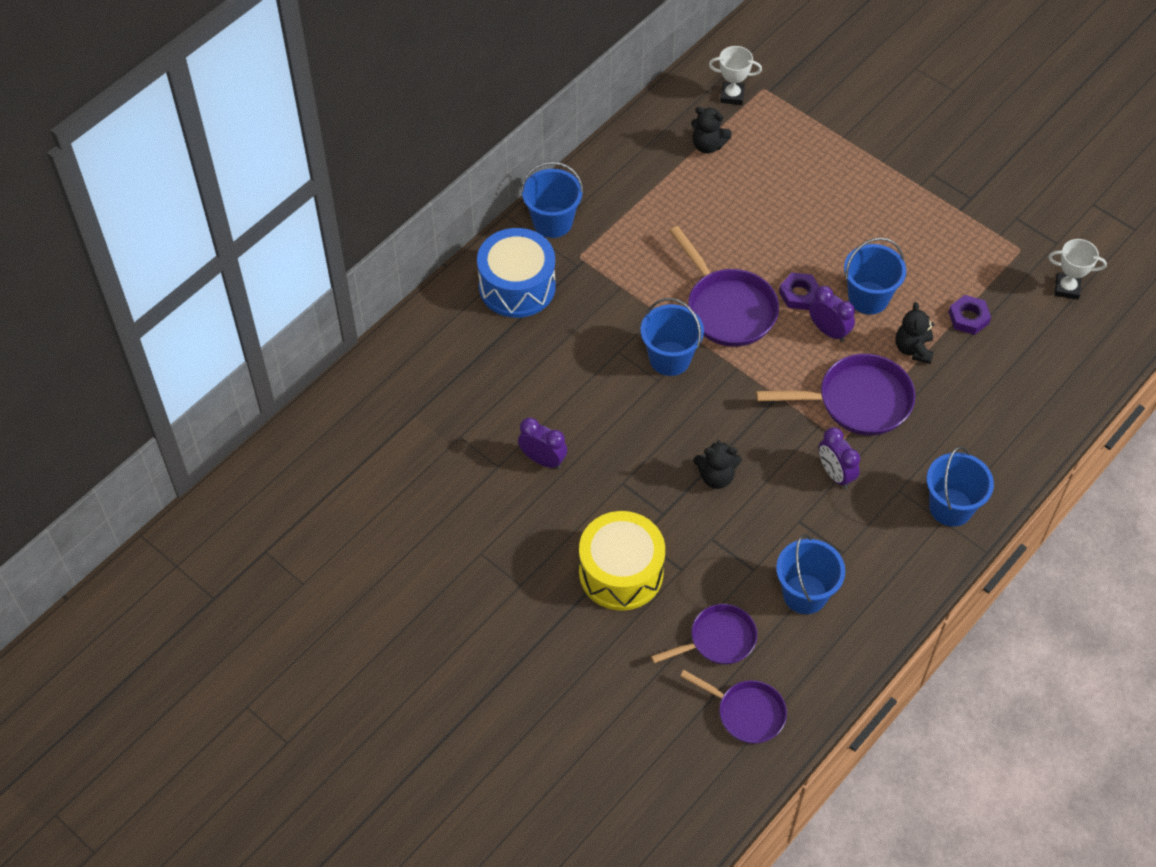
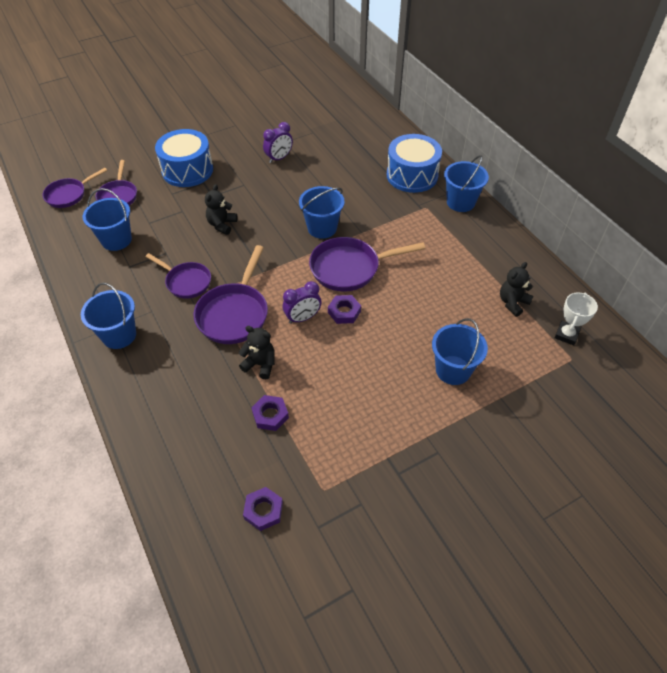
camera: 110 degrees right, 5 degrees down
yellow drum [579,511,665,611] -> blue drum [155,129,213,187]
purple clock [819,427,860,489] -> purple pan [146,253,211,299]
blue bucket [844,237,906,315] -> blue bucket moved to [432,318,488,385]
white trophy [1048,239,1107,300] -> purple nut [243,487,283,531]

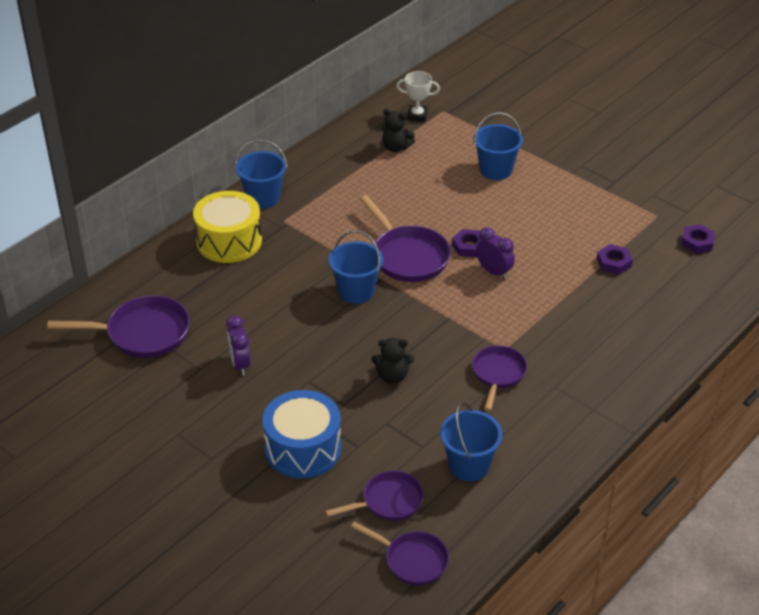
camera: 110 degrees left, 10 degrees down
blue bucket [81,282,136,349] -> none
purple pan [194,245,268,344] -> purple pan moved to [47,295,190,358]
black teddy bear [238,326,275,379] -> none
purple clock [263,122,293,163] -> purple clock turned 135 degrees counterclockwise [226,315,251,376]
blue drum [387,134,442,193] -> yellow drum [193,191,262,263]

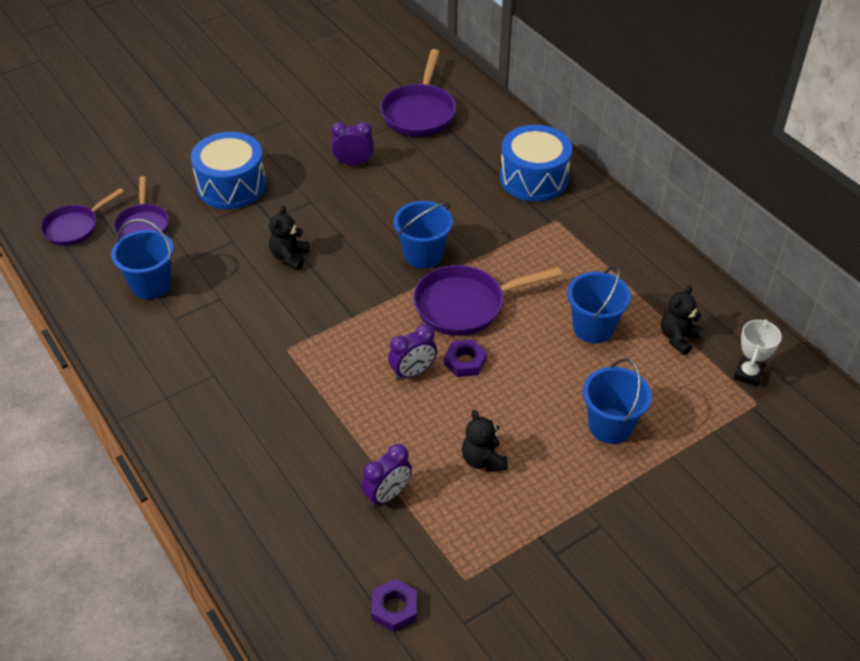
camera: 105 degrees right, 5 degrees up
yellow drum [193,191,262,263] -> blue drum [500,125,572,202]
blue bucket [235,139,287,209] -> blue bucket moved to [567,265,631,343]
purple pan [472,345,527,411] -> none
purple nut [597,244,633,275] -> purple clock [361,444,412,507]
none -> black teddy bear [462,410,508,472]

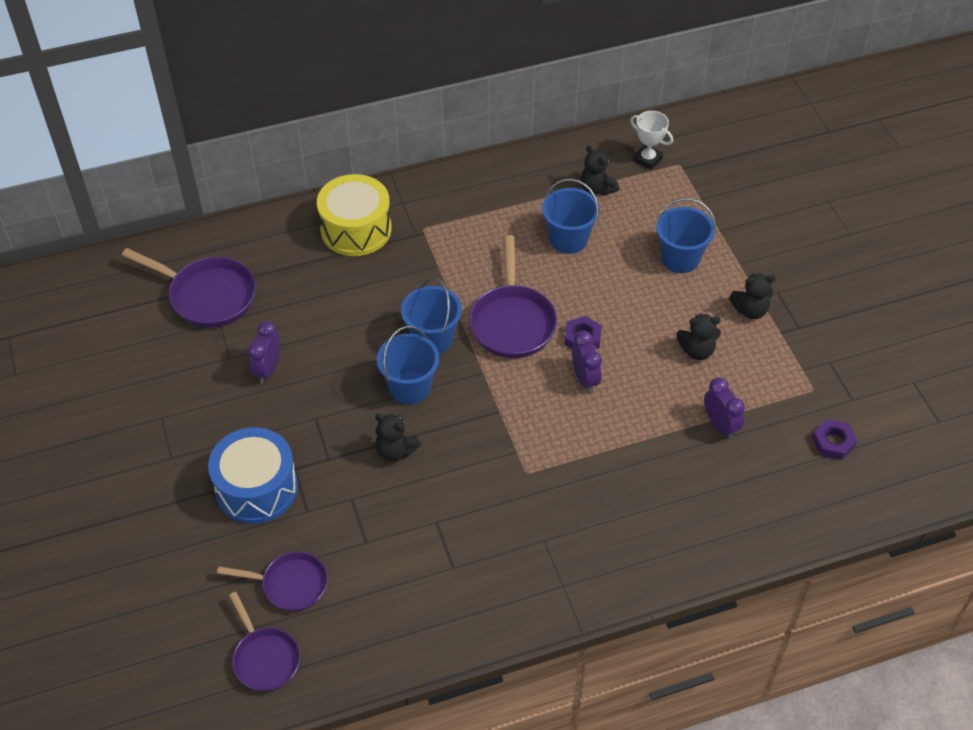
camera: 75 degrees left, 5 degrees up
blue bucket [111,219,173,299] -> blue bucket moved to [377,326,439,405]
blue drum [500,125,572,202] -> yellow drum [317,174,392,256]
none -> black teddy bear [729,273,775,319]

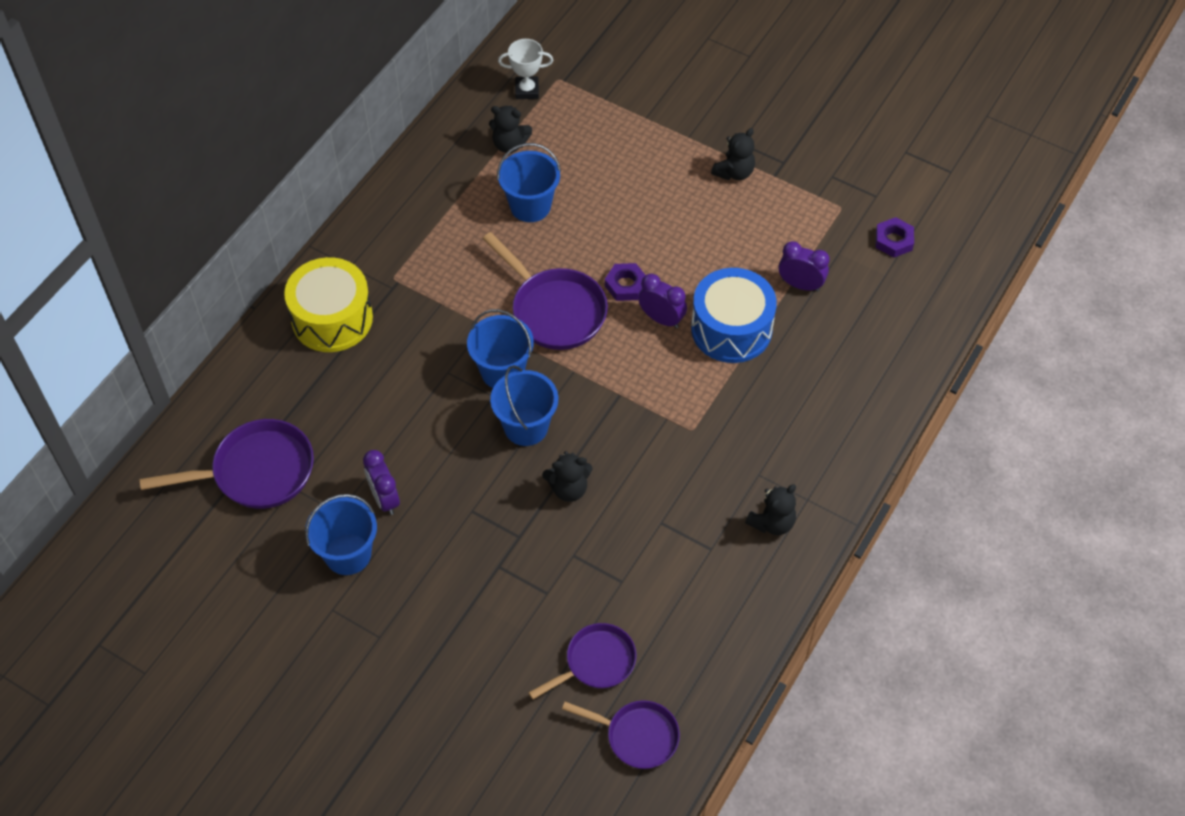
camera: 40 degrees left, 5 degrees up
blue drum [208,427,298,524] -> blue drum moved to [691,268,777,363]
blue bucket [656,198,716,273] -> blue bucket moved to [305,494,377,575]
black teddy bear [676,313,721,360] -> black teddy bear moved to [745,484,796,535]

